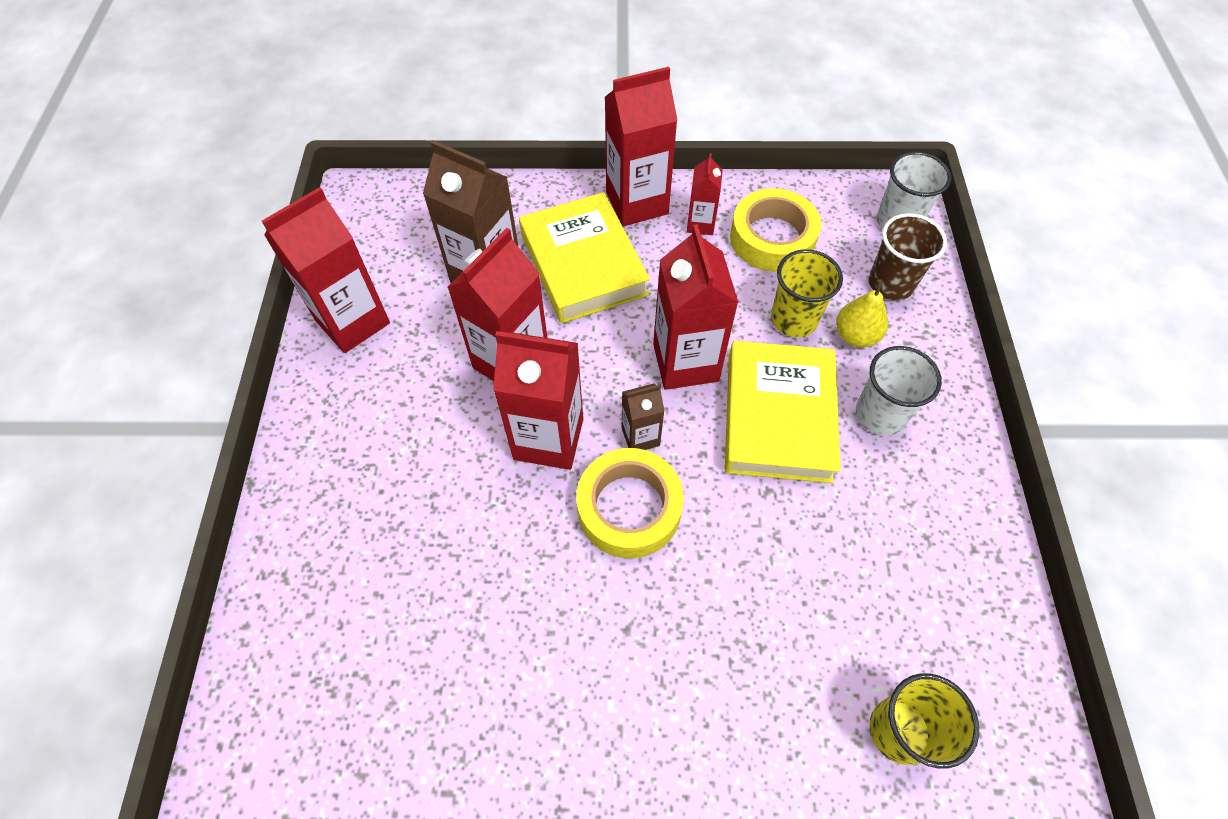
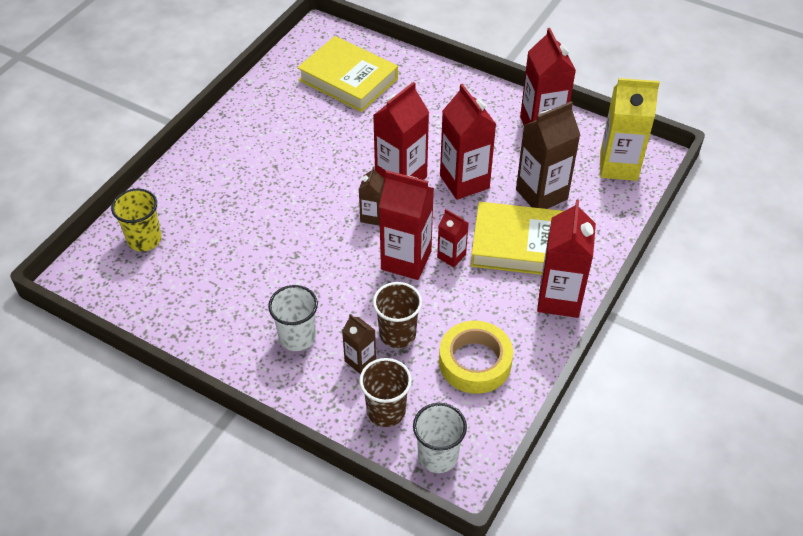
camera: 120 degrees right, 10 degrees down
yellow tape [576,448,684,558] -> none
red carton [687,153,723,235] -> red carton moved to [437,209,469,267]
yellow book [725,341,841,483] -> yellow book moved to [297,36,398,112]
yellow cup [771,249,843,337] -> brown cup [373,282,422,348]
yellow pear [836,279,888,348] -> brown carton [342,314,376,374]
none -> yellow carton [600,78,660,181]

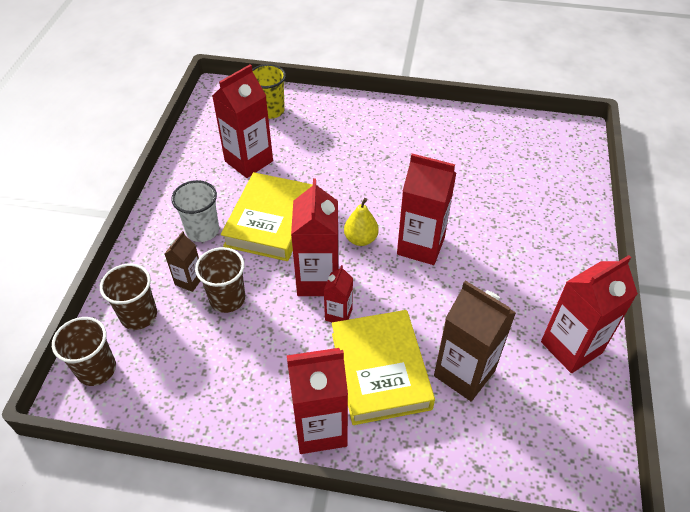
camera: 70 degrees right, 0 degrees up
yellow book [297,36,398,112] -> yellow book moved to [221,172,313,261]
brown carton [359,166,384,226] -> yellow pear [344,198,379,246]
white cup [413,403,467,473] -> brown cup [52,317,116,386]
yellow tape [439,321,513,394] -> none
red carton [440,84,496,200] -> red carton moved to [212,65,273,178]
yellow carton [600,78,660,181] -> none

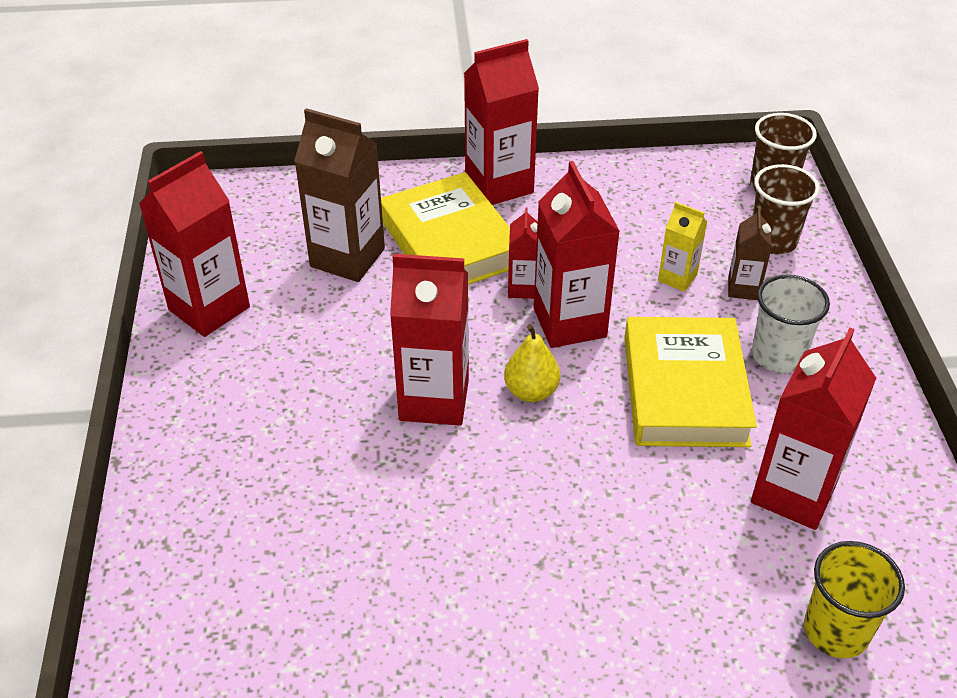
camera: 165 degrees right, 5 degrees down
brown cup [195,247,245,313] -> yellow carton [658,202,708,292]

